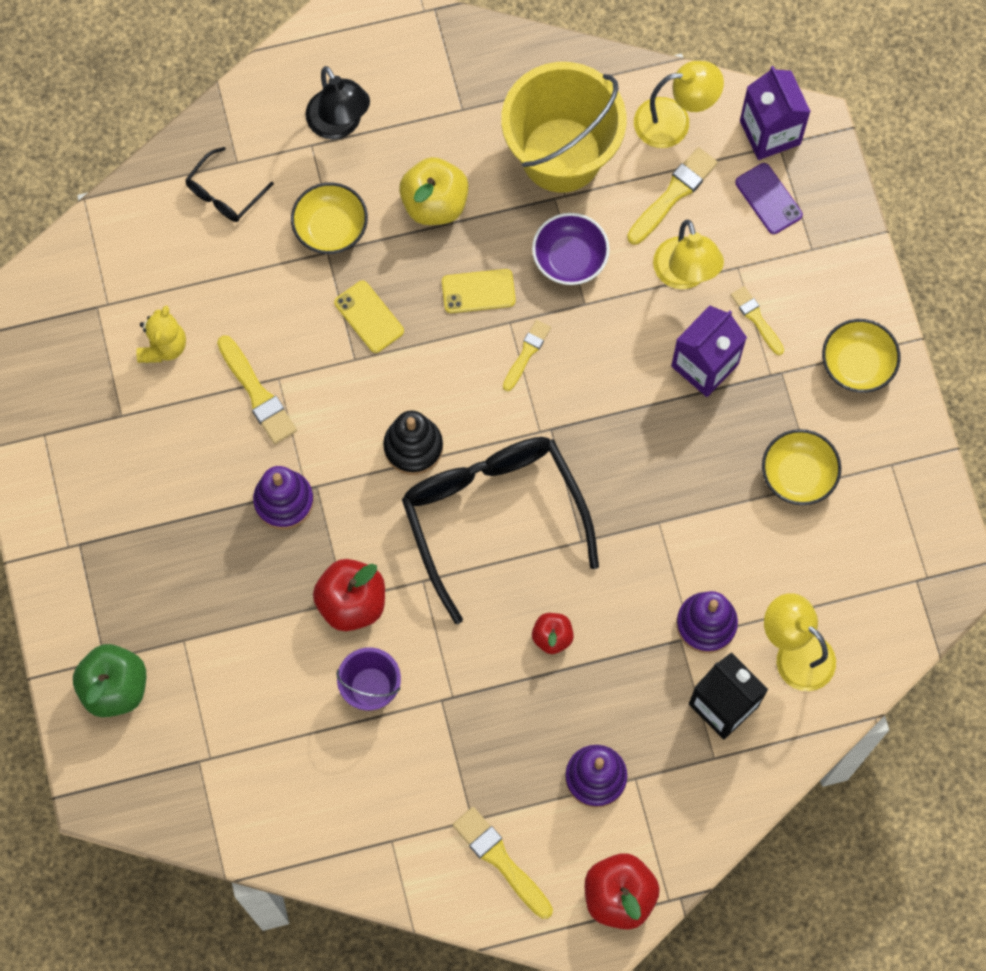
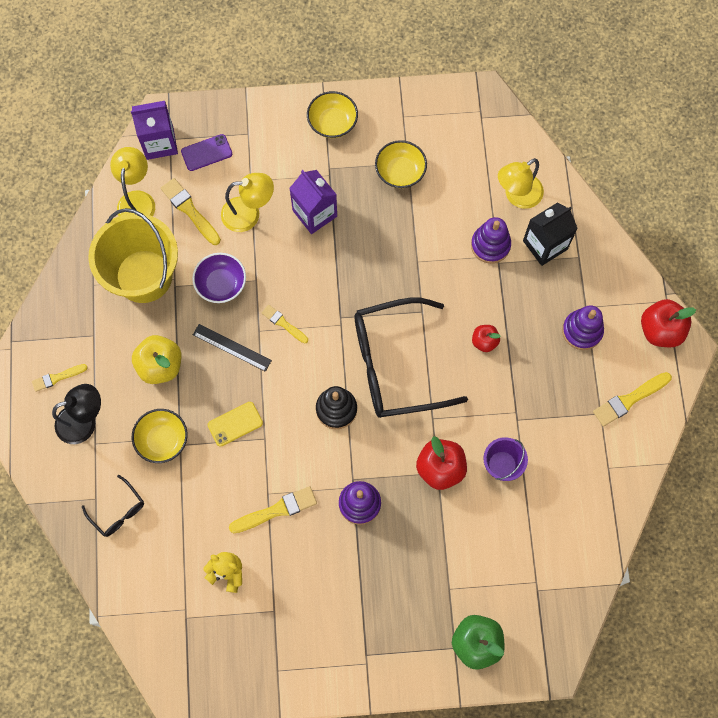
camera: 80 degrees left, 0 degrees up
yellow phone [442,269,516,313] -> black ruler [193,324,272,372]
yellow brush [731,286,784,355] -> yellow brush moved to [32,364,88,392]

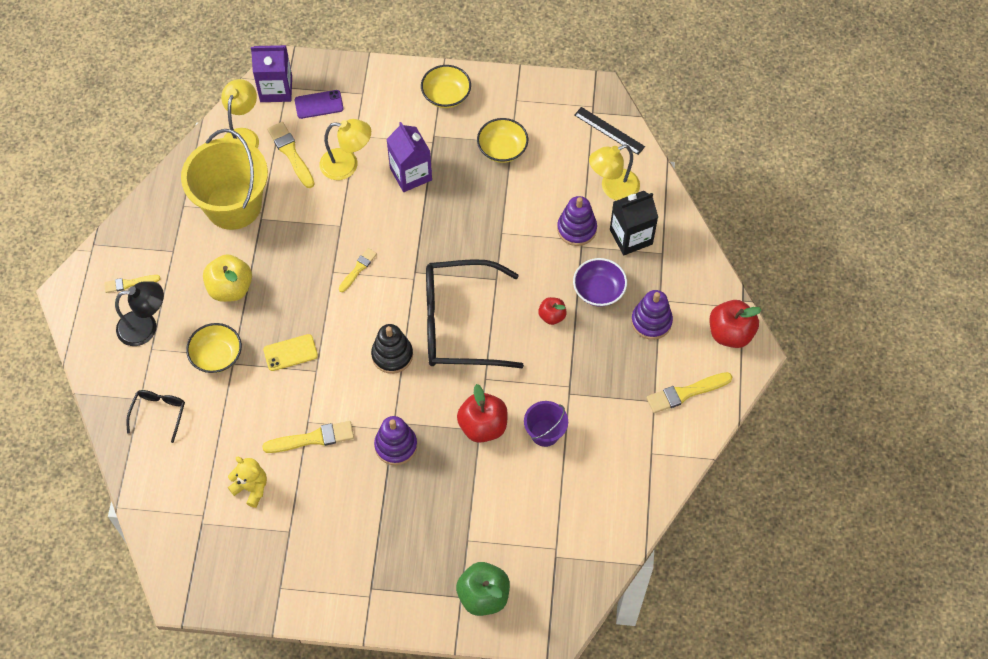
camera: 10 degrees right, 10 degrees down
black glasses [82,475,144,537] -> black glasses turned 135 degrees counterclockwise [126,390,185,443]
purple bowl [192,253,246,303] -> purple bowl moved to [573,258,627,307]
black ruler [193,324,272,372] -> black ruler moved to [574,107,645,155]
yellow brush [262,305,308,344] -> yellow brush turned 75 degrees clockwise [339,248,377,292]

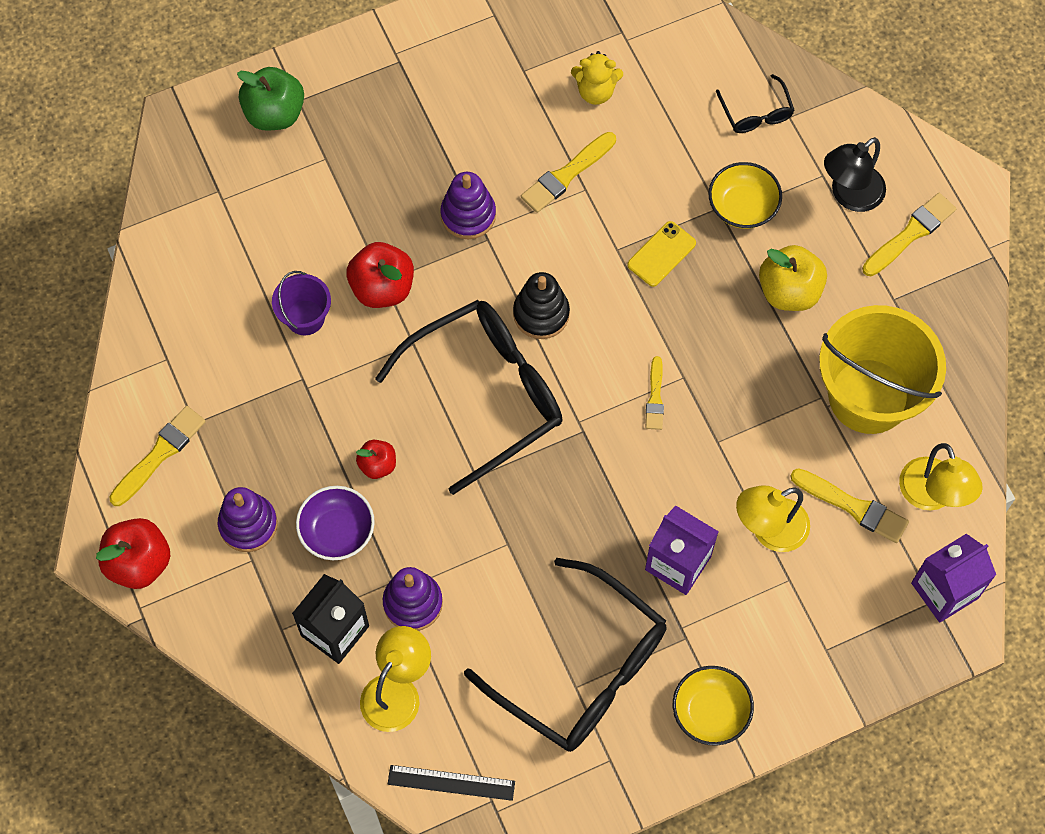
camera: 150 degrees right, 5 degrees up
yellow brush [104,275,160,293] -> yellow brush [862,193,956,276], size x1.56
purple phone [295,90,344,119] -> none
yellow bowl [477,118,528,163] -> black glasses [464,558,667,752]

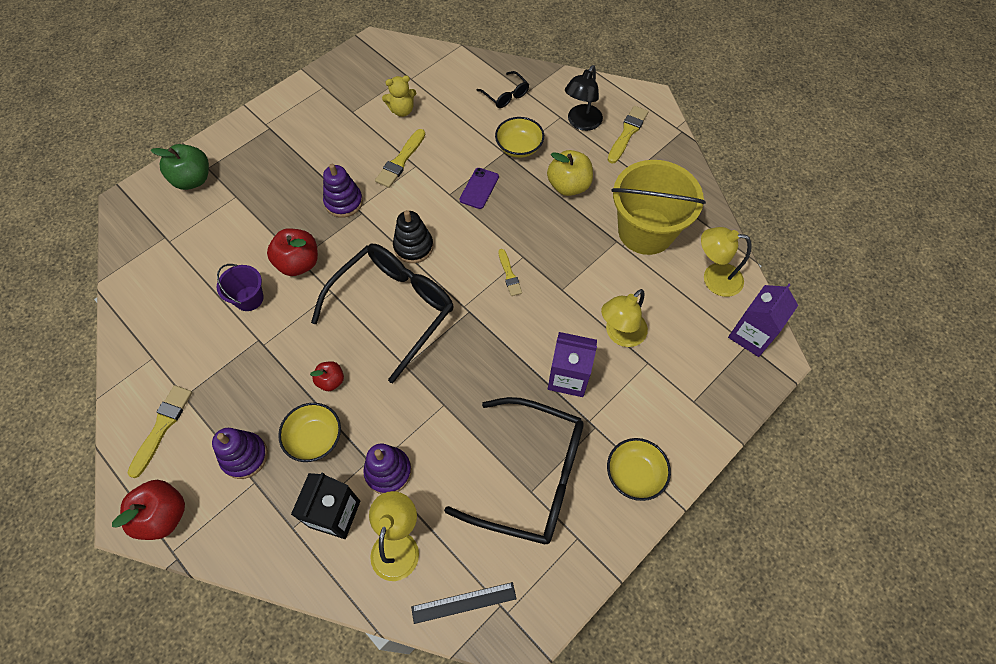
camera: 20 degrees left, 5 degrees down
purple bowl [296,486,375,560] -> yellow bowl [278,403,341,462]
yellow phone [627,221,696,287] -> purple phone [459,168,499,209]
yellow brush [791,468,909,543] -> none
yellow lamp [899,443,983,510] -> yellow lamp turned 135 degrees clockwise [701,227,752,297]

